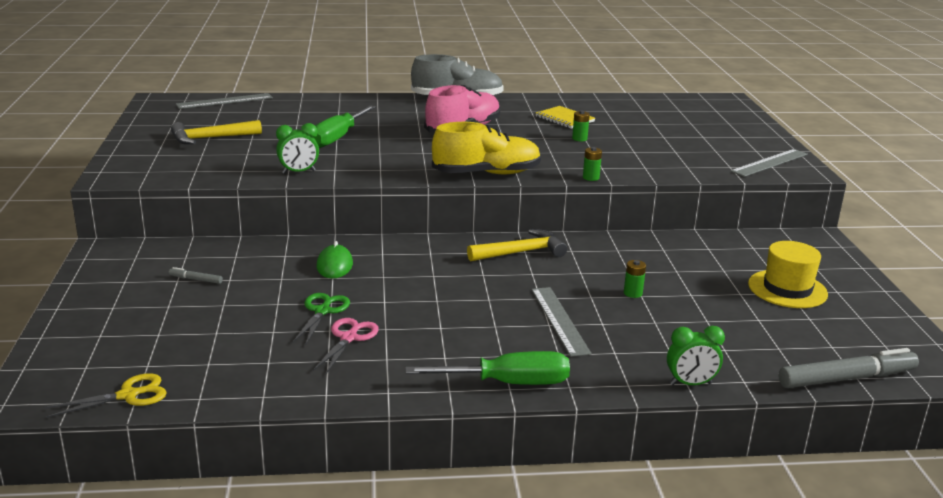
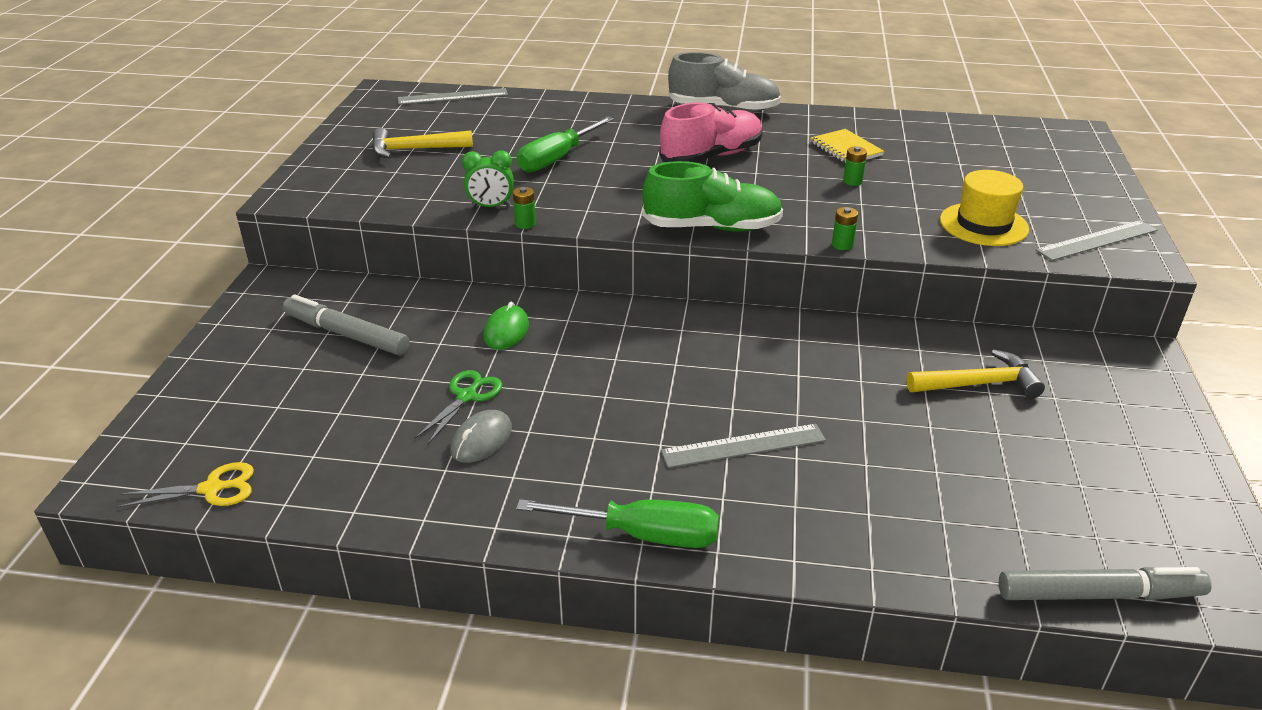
camera: 15 degrees right, 10 degrees up
grey marker [169,267,223,284] -> grey marker [283,295,410,355], size x2.32
pink scissors [313,318,379,374] -> grey mouse [450,410,512,463]
yellow shoe [432,122,541,175] -> green shoe [643,161,783,232]
yellow hammer [467,229,567,261] -> yellow hammer moved to [906,350,1045,398]
grey ruler [531,287,592,357] -> grey ruler turned 75 degrees clockwise [661,424,826,468]
green battery [624,260,646,298] -> green battery moved to [513,187,536,229]
green clock [667,326,725,385] -> none
yellow hat [748,241,828,308] -> yellow hat moved to [940,170,1029,246]

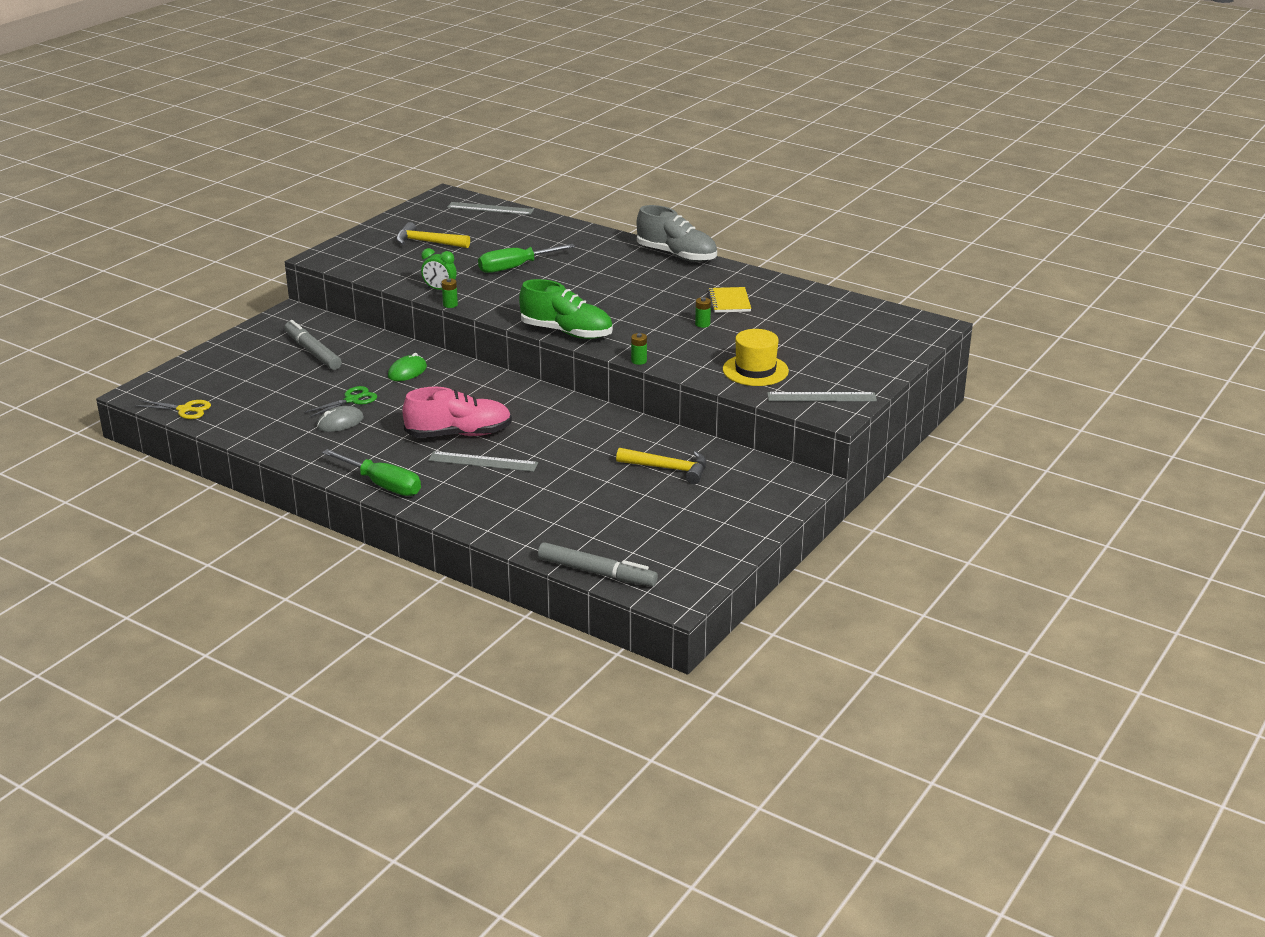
camera: 25 degrees right, 5 degrees down
pink shoe [659,102,763,163] -> pink shoe moved to [403,387,512,438]

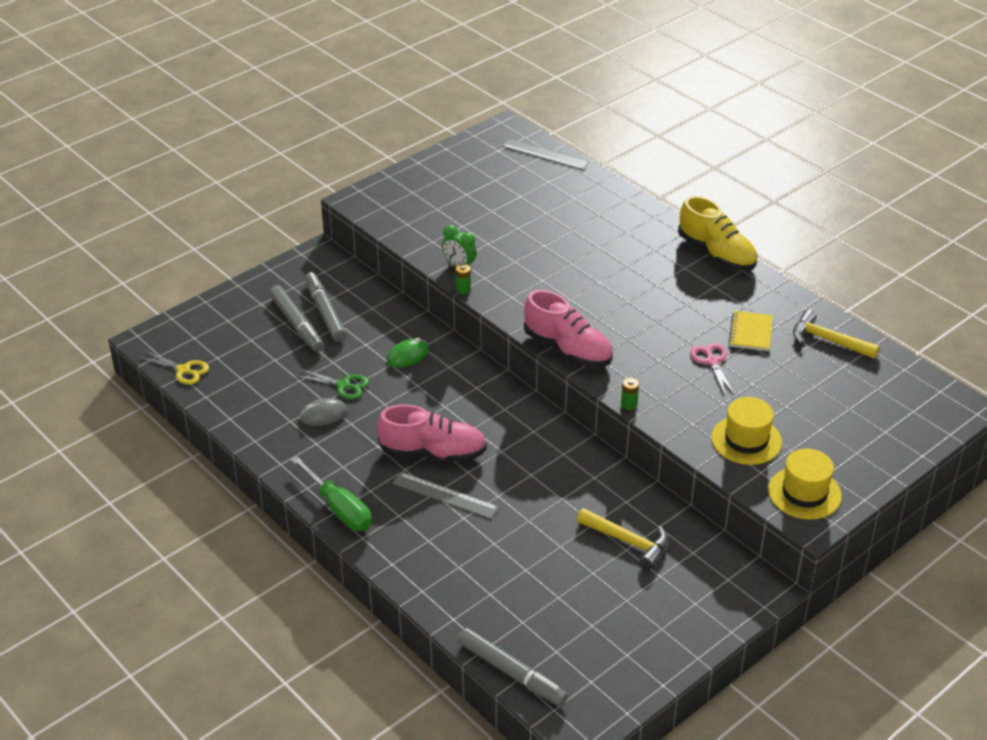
camera: 15 degrees right, 10 degrees up
green scissors [304,386,377,417] -> green scissors turned 45 degrees clockwise [295,369,369,399]
yellow hammer [396,222,470,248] -> yellow hammer moved to [793,309,880,359]
green screwdriver [478,244,575,273] -> none
green shoe [519,279,613,339] -> pink shoe [524,290,613,367]
grey shoe [637,205,717,262] -> yellow shoe [678,196,757,271]
green battery [695,297,711,328] -> pink scissors [690,343,735,395]
grey ruler [767,392,877,401] -> yellow hat [768,449,842,520]
none -> grey marker [269,285,323,352]

